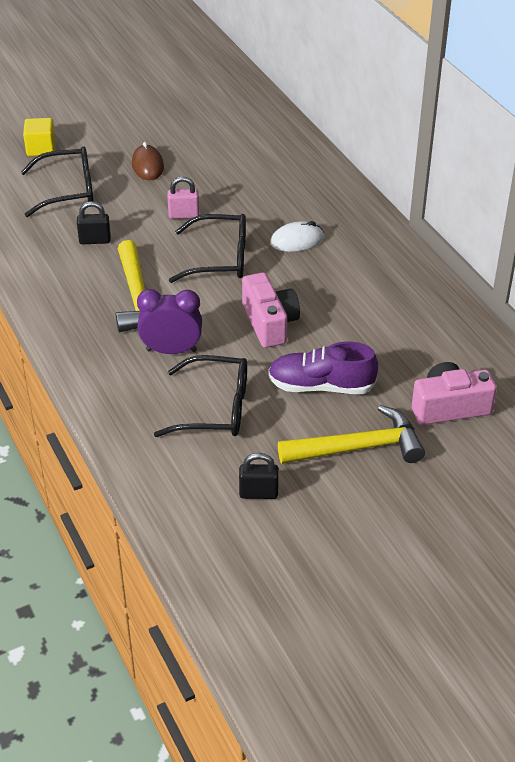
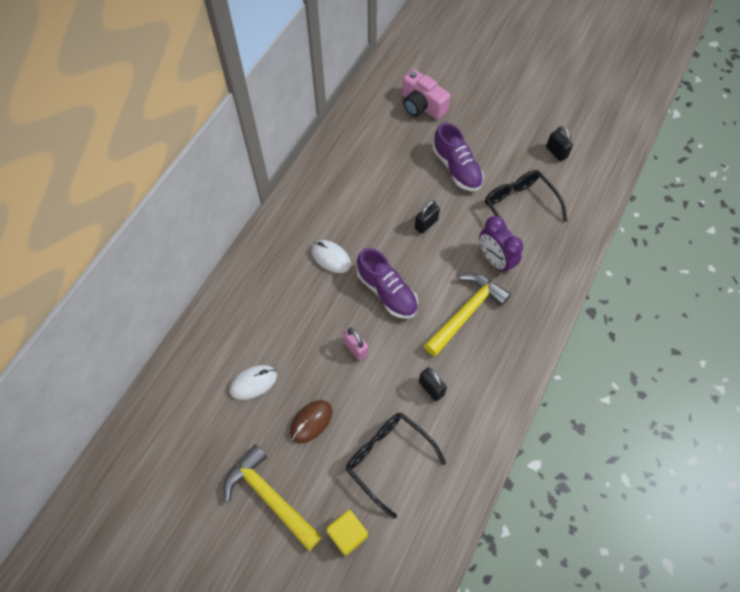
camera: 125 degrees left, 20 degrees up
black glasses [169,214,246,283] -> purple shoe [357,248,418,319]
pink camera [242,273,300,348] -> black padlock [415,200,440,234]
yellow hammer [278,405,425,464] -> yellow hammer moved to [223,445,322,551]
none -> white mouse [229,365,277,400]

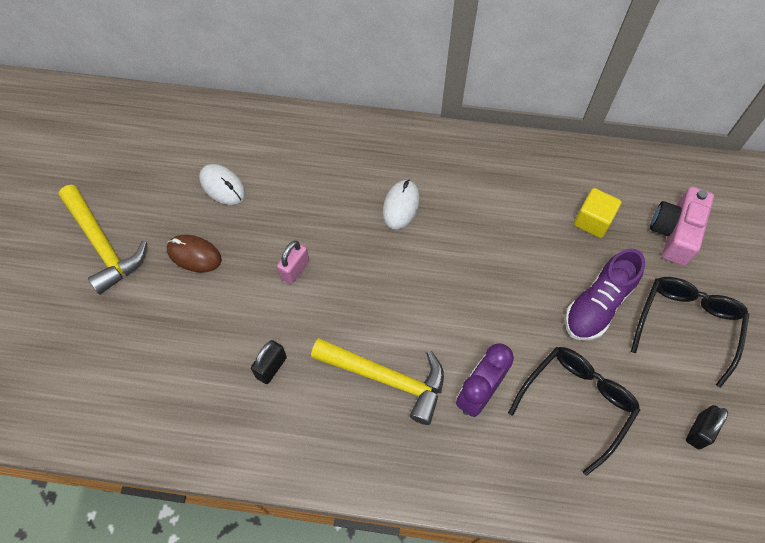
camera: 70 degrees right, 0 degrees up
yellow hammer [223,445,322,551] -> yellow hammer turned 120 degrees clockwise [59,185,147,294]
yellow cube [326,510,368,556] -> yellow cube moved to [574,188,622,238]
black glasses [346,412,446,519] -> black glasses moved to [631,277,749,388]
purple shoe [357,248,418,319] -> none
black padlock [415,200,440,234] -> none

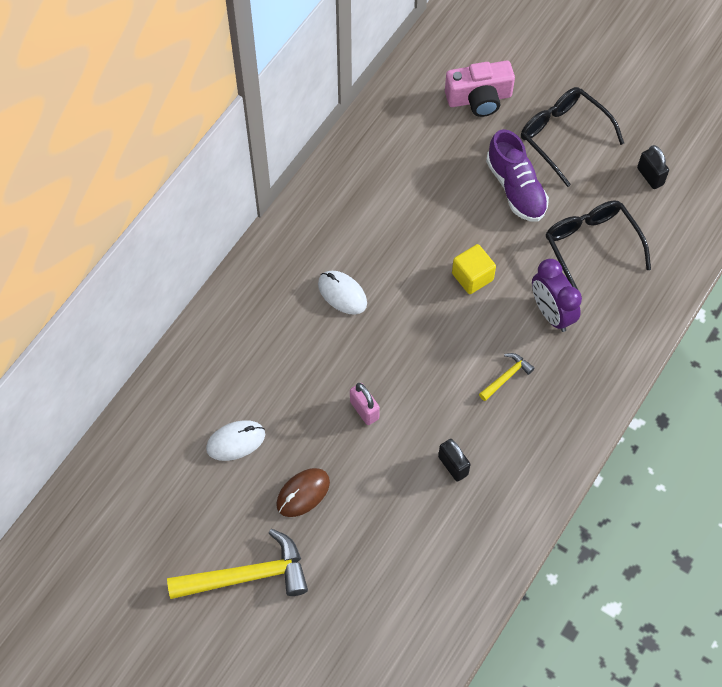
camera: 65 degrees left, 0 degrees up
yellow hammer [311,338,444,425] -> yellow hammer [479,353,534,401], size x0.48
yellow cube [574,188,622,238] -> yellow cube moved to [452,244,496,294]
pink camera [650,186,714,266] -> pink camera turned 60 degrees counterclockwise [445,61,515,117]

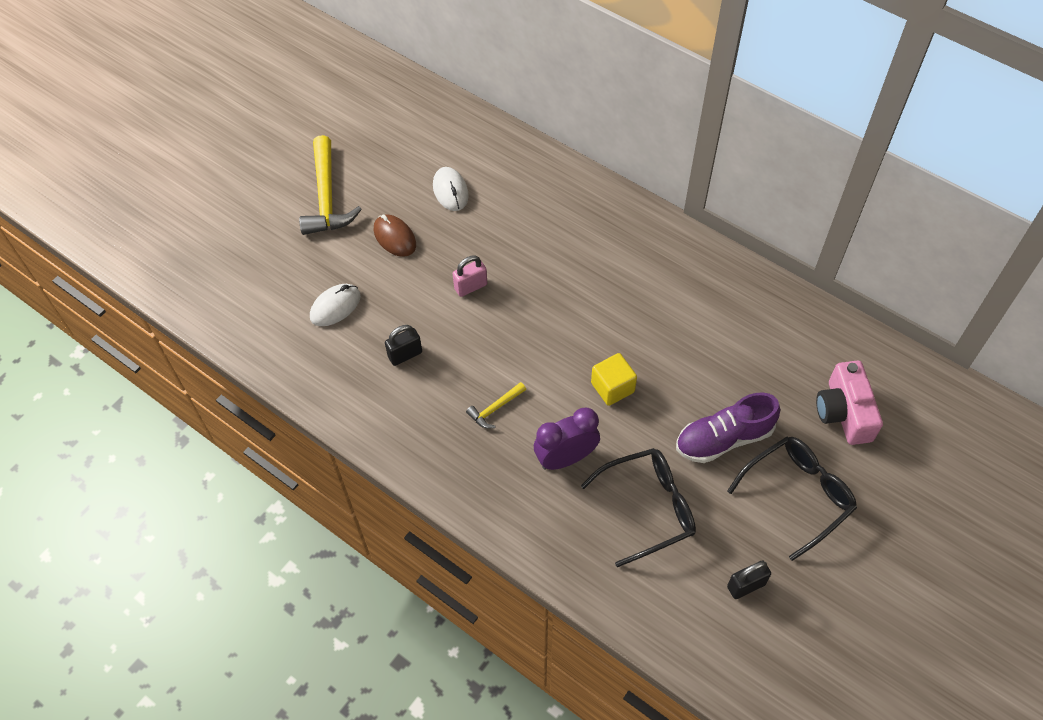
camera: 95 degrees right, 5 degrees down
white mouse [318,271,367,315] -> white mouse moved to [310,284,361,326]
yellow hammer [479,353,534,401] -> yellow hammer turned 90 degrees clockwise [466,382,526,429]

